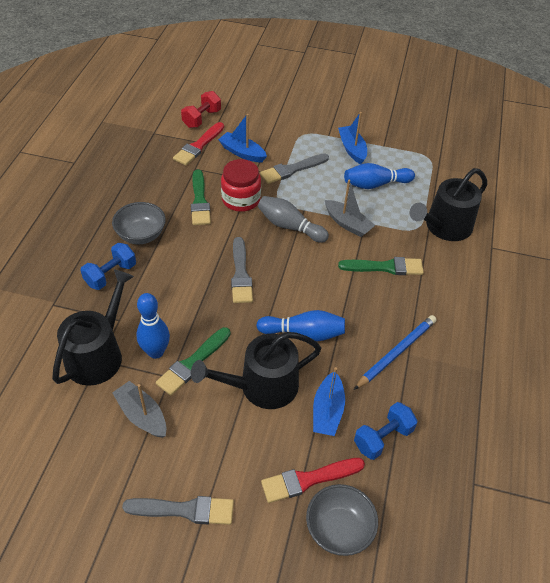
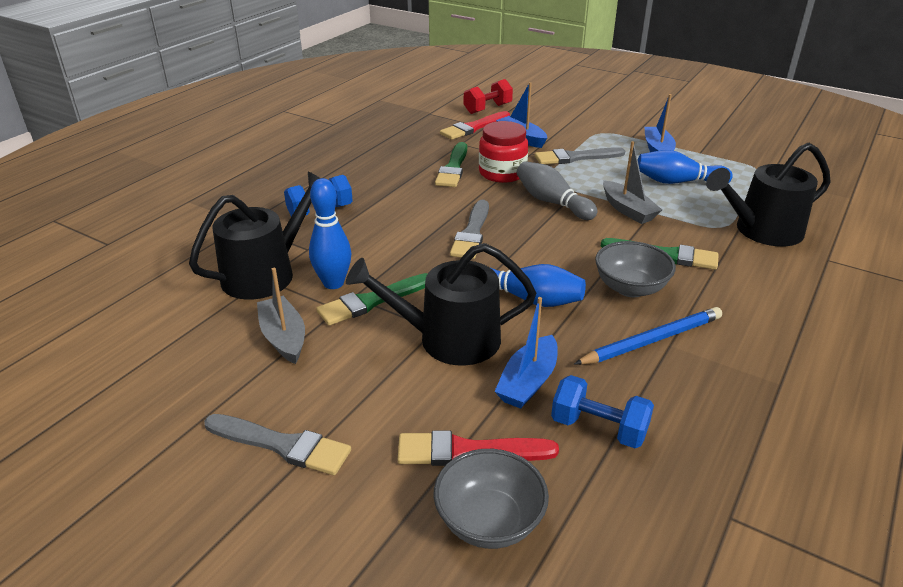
camera: 20 degrees right, 15 degrees down
grey bowl [112,202,166,244] -> grey bowl moved to [595,241,676,297]
blue dumbbell [354,402,418,460] -> blue dumbbell turned 45 degrees clockwise [551,375,654,448]

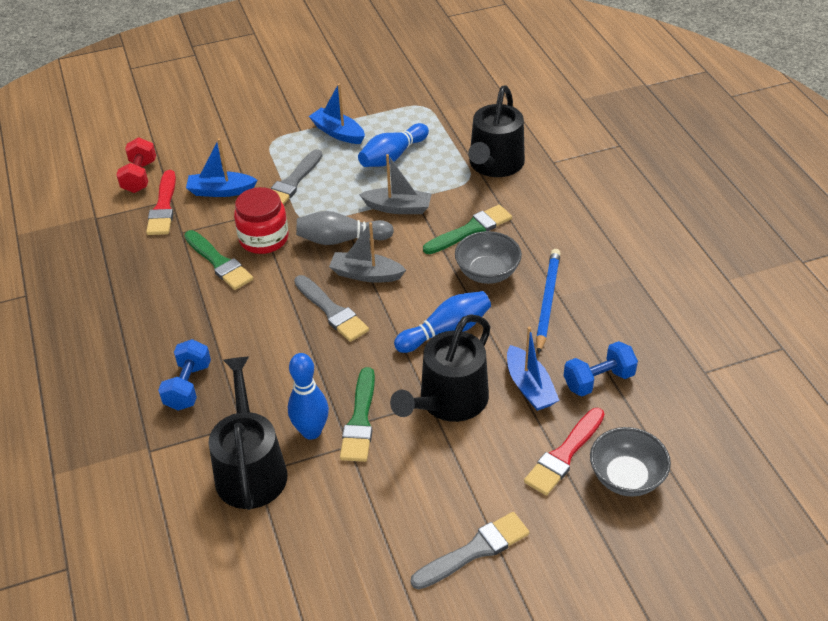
camera: 50 degrees left, 10 degrees up
grey boat [257,268,305,364] -> grey boat moved to [329,222,406,282]

